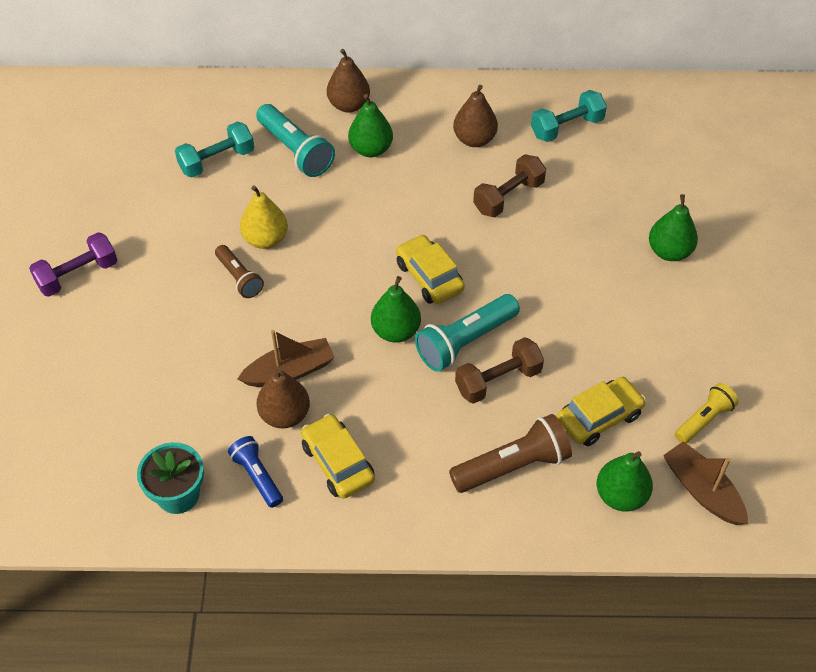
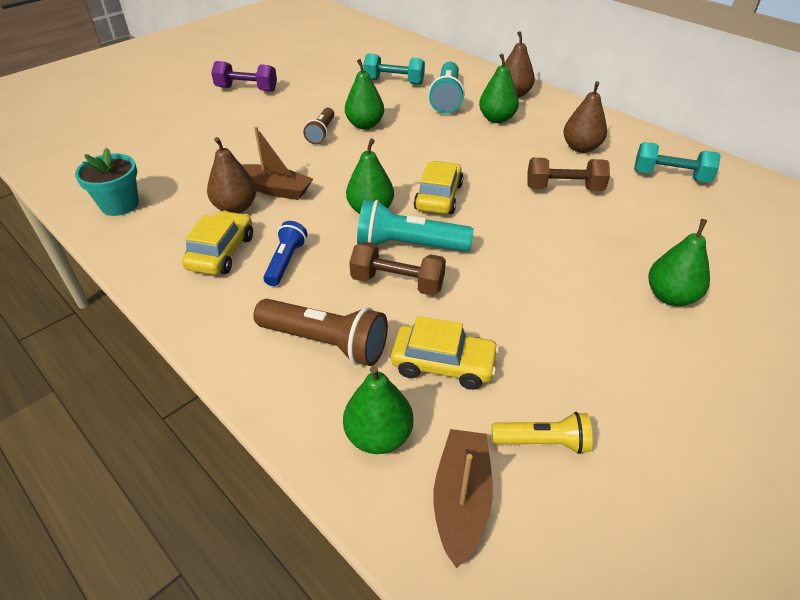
camera: 45 degrees right, 10 degrees down
blue flashlight [228,436,283,508] -> blue flashlight moved to [263,221,308,286]
yellow pear [240,185,288,249] -> green pear [345,59,384,130]

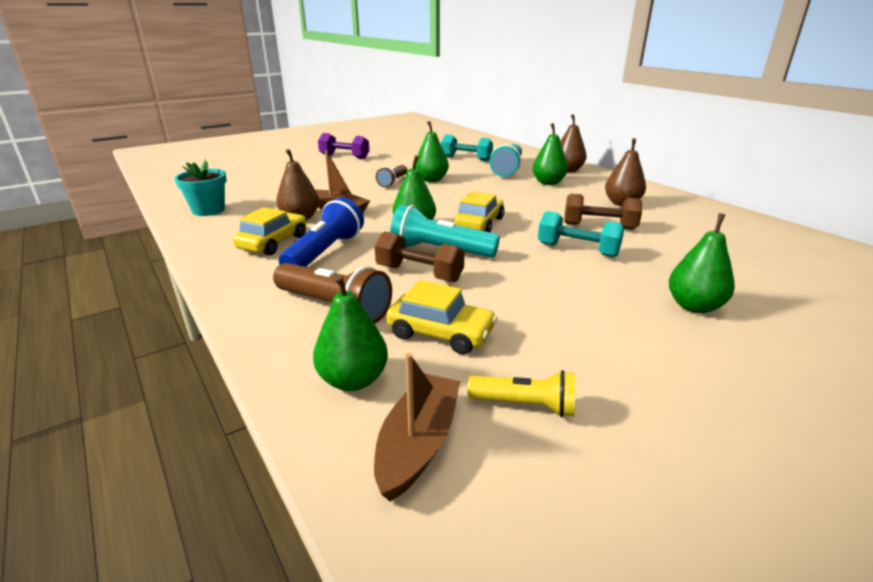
camera: 10 degrees right, 15 degrees down
blue flashlight [263,221,308,286] -> blue flashlight [279,197,364,267], size x1.61
turquoise dumbbell [634,142,721,183] -> turquoise dumbbell moved to [538,211,624,257]

